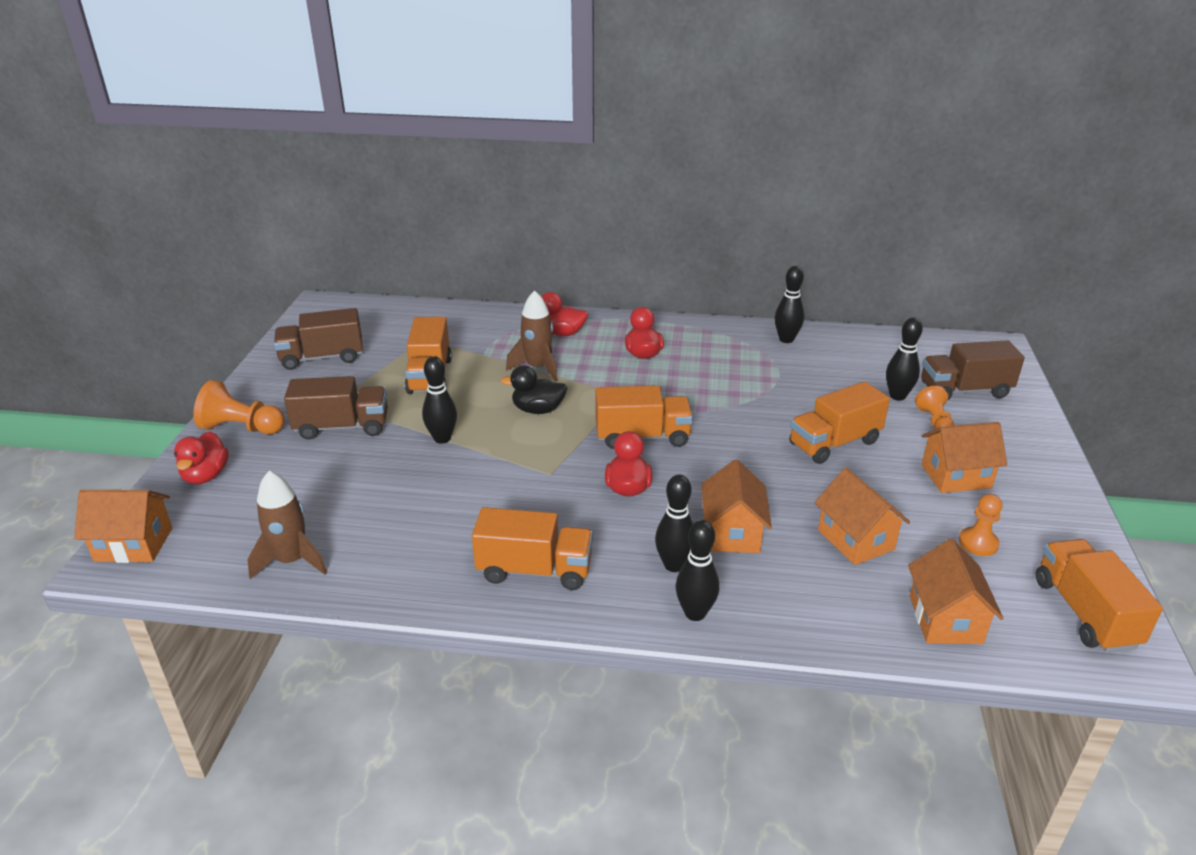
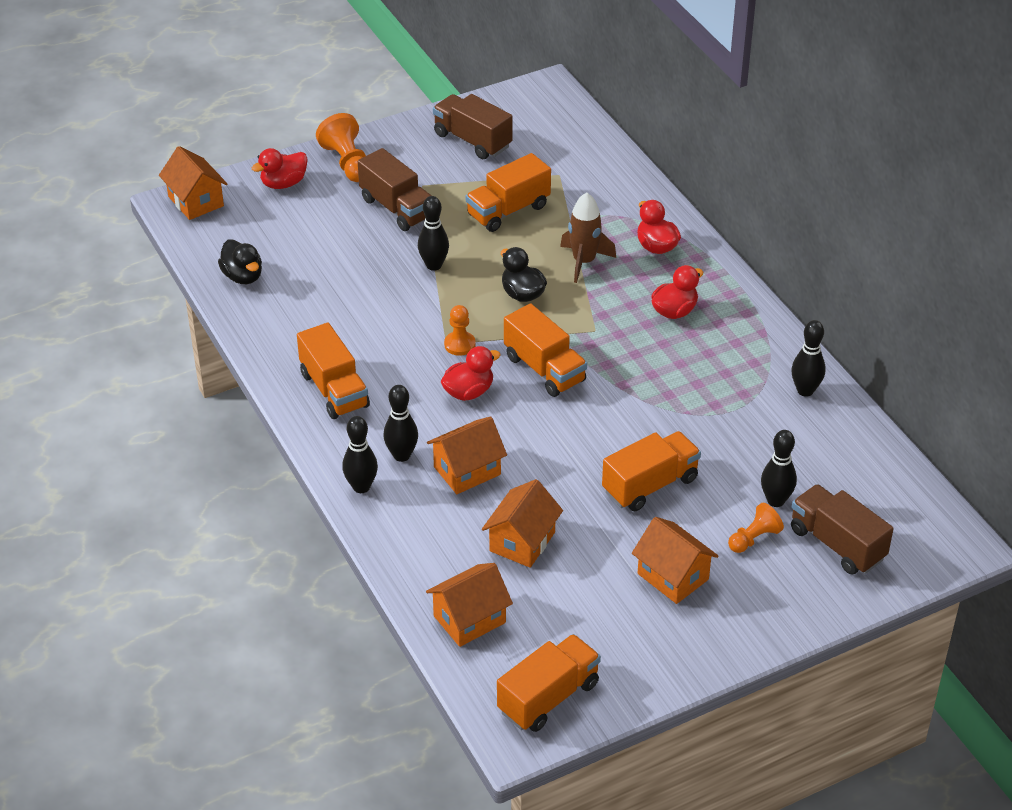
camera: 55 degrees right, 10 degrees up
brown rocket [247,471,327,579] -> black duck [218,240,262,284]
orange truck [789,381,890,464] -> orange truck turned 120 degrees clockwise [602,431,701,511]
orange pawn [959,494,1002,556] -> orange pawn moved to [444,305,476,356]

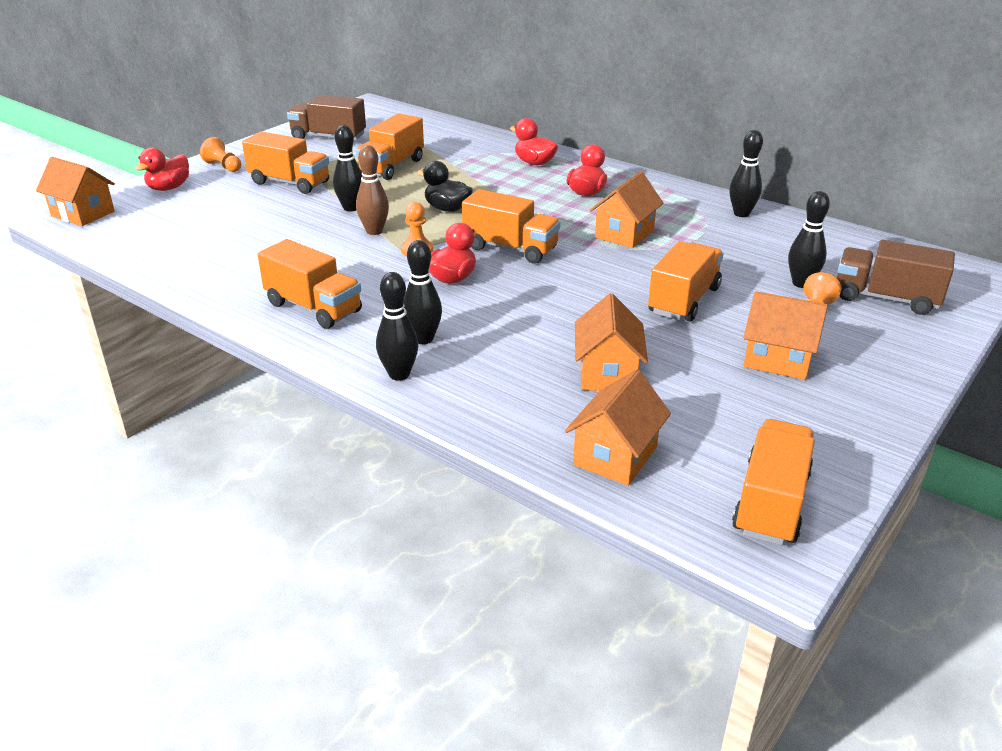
camera: 25 degrees left, 10 degrees down
black duck [218,240,262,284] -> none
orange pawn [316,113,366,182] -> orange pawn [200,137,241,172], size x0.65
brown truck [358,148,431,231] -> orange truck [242,131,329,194]
orange house [427,416,507,494] -> orange house moved to [590,172,663,248]
brown rocket [560,192,616,283] -> none
none -> brown bowling pin [356,145,389,235]

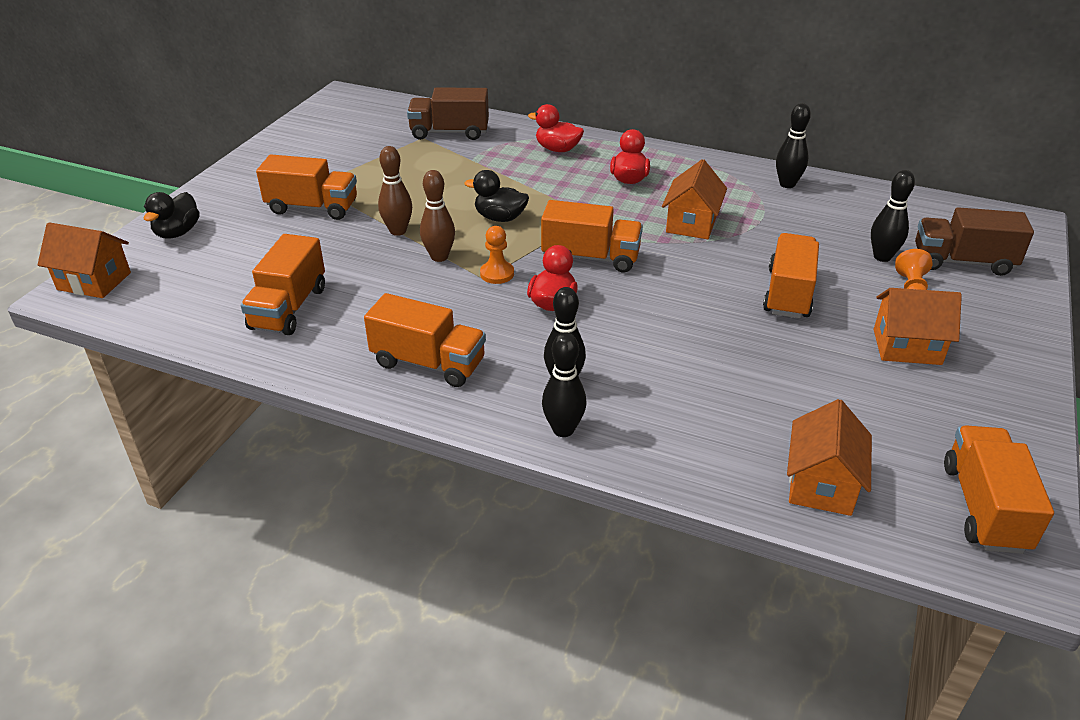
camera: 15 degrees left, 5 degrees up
red duck [135,147,189,191] -> black duck [144,192,200,239]
orange pawn [200,137,241,172] -> none
brown truck [287,95,366,140] -> brown truck moved to [407,87,489,140]
black bowling pin [333,125,363,212] -> brown bowling pin [378,146,412,236]
orange truck [356,113,424,180] -> orange truck moved to [241,234,325,335]
orange house [575,293,648,391] -> none

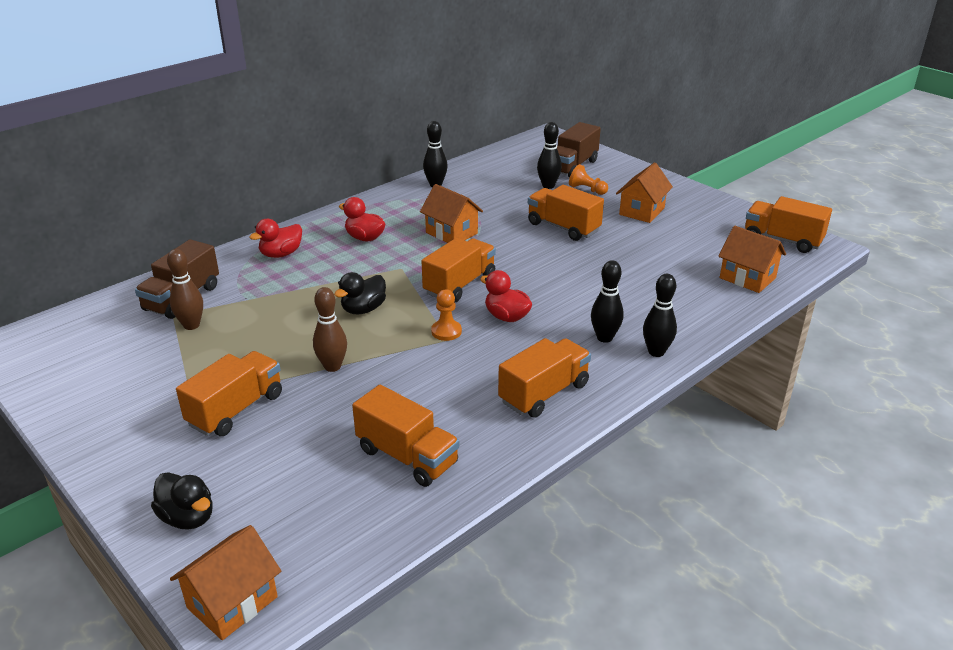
camera: 65 degrees left, 5 degrees down
brown bowling pin [420,170,455,262] -> brown bowling pin moved to [167,249,203,330]

